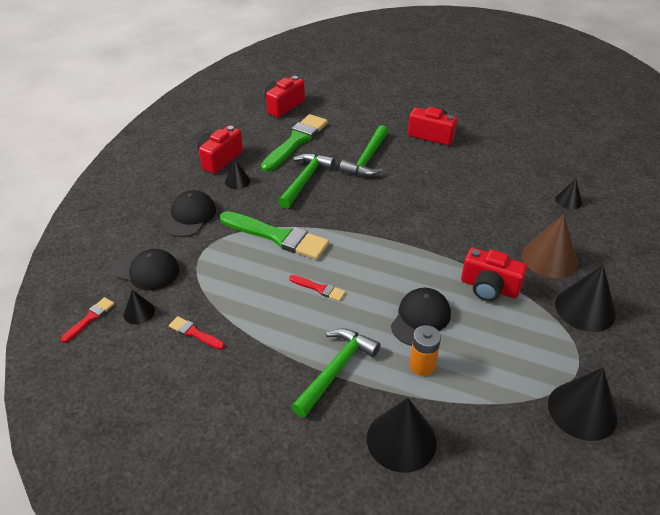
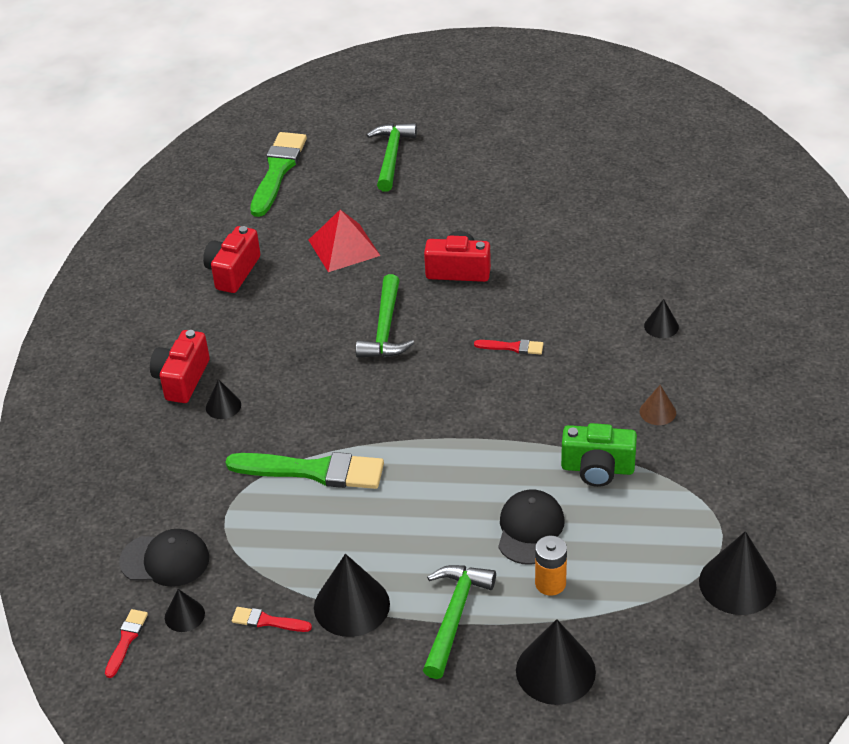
camera: 15 degrees left, 0 degrees up
black cap [163,190,216,237] -> none
green brush [261,114,328,172] -> green brush moved to [250,132,307,217]
green hammer [278,153,335,209] -> green hammer moved to [367,123,417,192]
red brush [289,275,346,301] -> red brush moved to [474,339,543,355]
red camera [461,247,527,301] -> green camera [561,423,637,487]
brown cone [522,214,578,278] -> brown cone [640,385,676,425], size x0.53
black cone [555,265,616,332] -> black cone moved to [314,554,390,637]
none -> red pyramid [309,210,381,272]

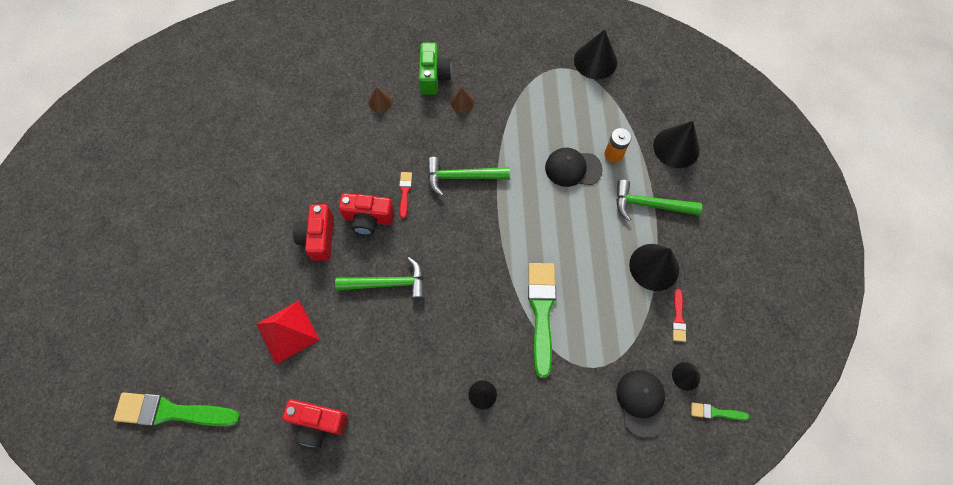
camera: 100 degrees left, 25 degrees up
red brush [105,609,148,678] -> green brush [691,403,749,420]
red camera [150,330,210,403] -> red camera moved to [339,193,394,235]
green hammer [367,123,417,192] -> green hammer moved to [427,157,510,196]
green camera [561,423,637,487] -> green camera moved to [419,43,452,95]
black cone [644,299,679,338] -> brown cone [368,87,392,112]

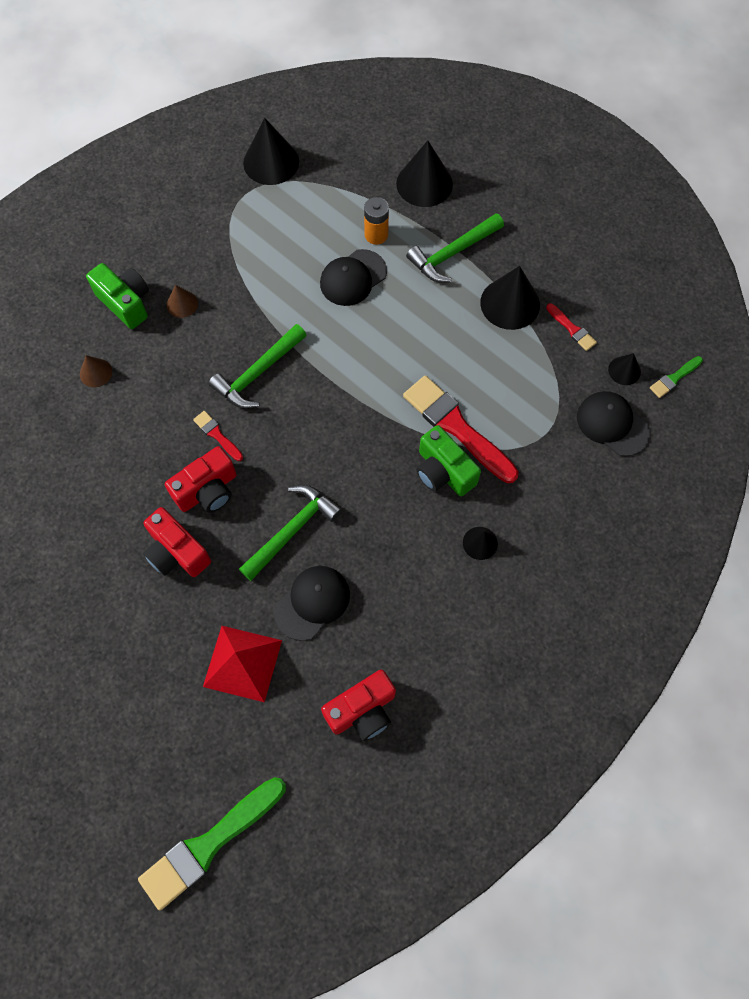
camera: 45 degrees left, 0 degrees up
green brush [528,263,556,378] -> red brush [403,375,519,483]
none -> black cap [274,566,350,641]
none -> green camera [416,425,481,496]

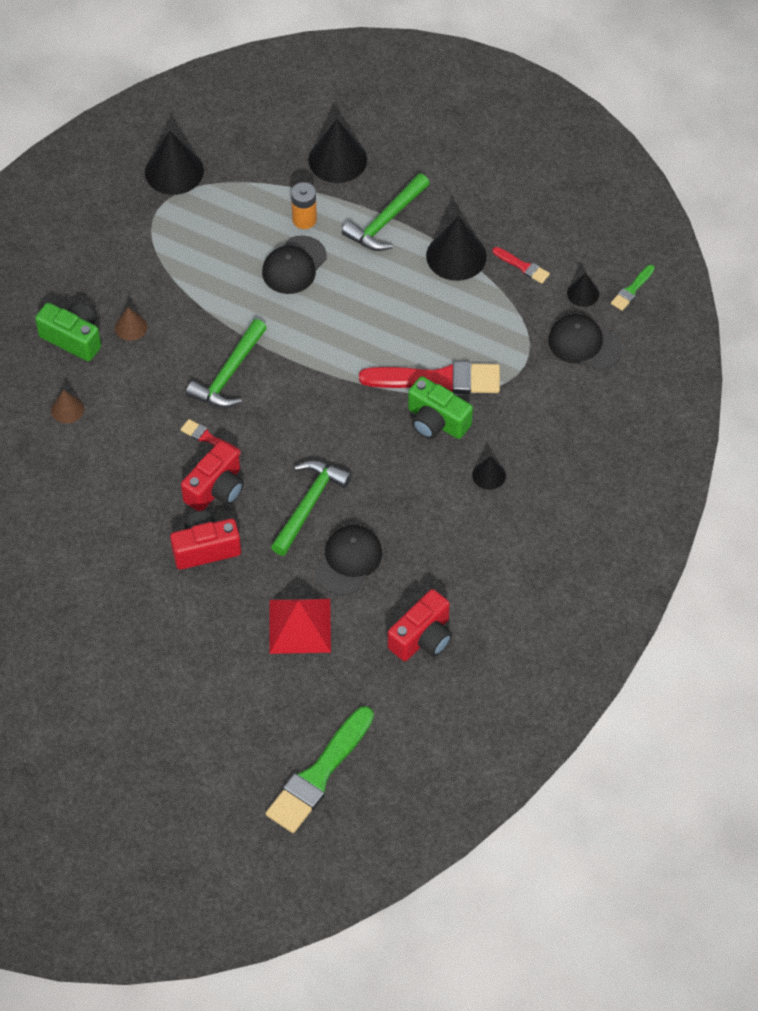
camera: 15 degrees left, 10 degrees down
red camera [143,507,211,577] -> red camera turned 135 degrees clockwise [170,511,241,570]
red brush [403,375,519,483] -> red brush turned 150 degrees clockwise [359,361,500,394]

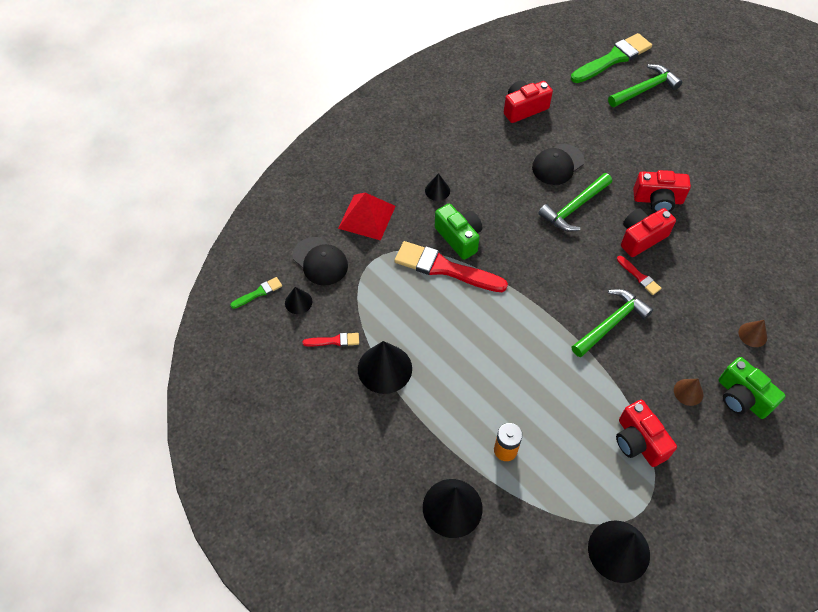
camera: 160 degrees left, 0 degrees up
black cap [262,235,327,294] -> none
red pyramid [270,599,331,654] -> red pyramid moved to [338,193,396,240]
green hammer [342,173,430,251] -> green hammer moved to [608,64,682,107]
red brush [492,247,550,284] -> red brush turned 120 degrees clockwise [303,333,359,347]
none -> red camera [616,400,677,467]

